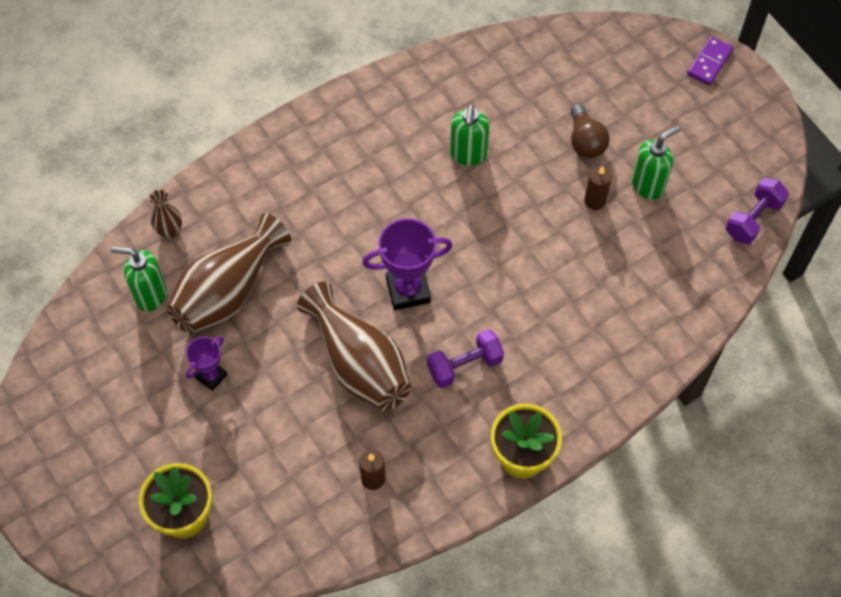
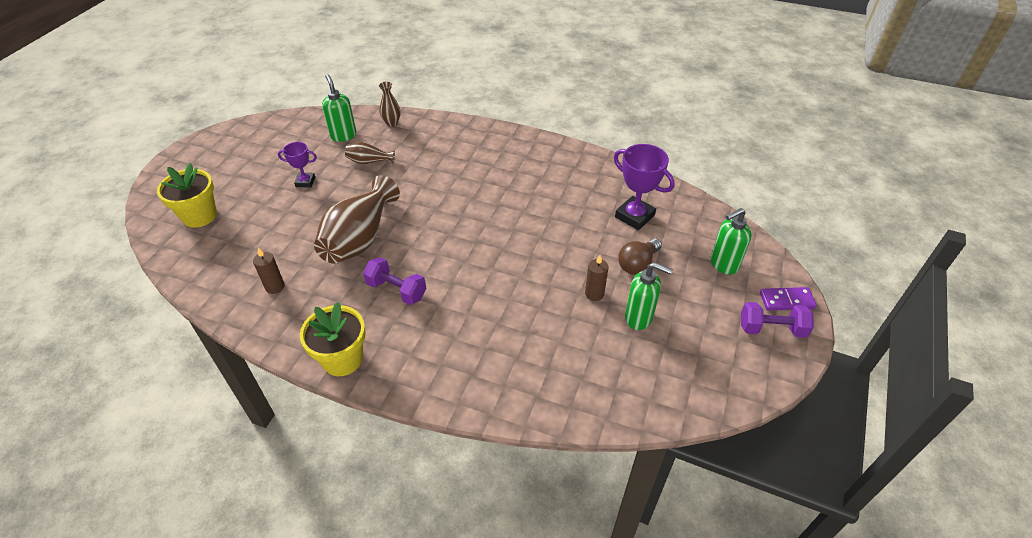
camera: 55 degrees right, 15 degrees down
brown vase [166,213,291,334] -> brown vase [345,142,395,164], size x0.47
purple trophy [362,218,453,310] -> purple trophy moved to [614,144,675,230]
green soap dispenser [450,104,489,166] -> green soap dispenser moved to [711,208,752,275]
purple dumbbell [725,178,789,244] -> purple dumbbell moved to [741,302,814,338]

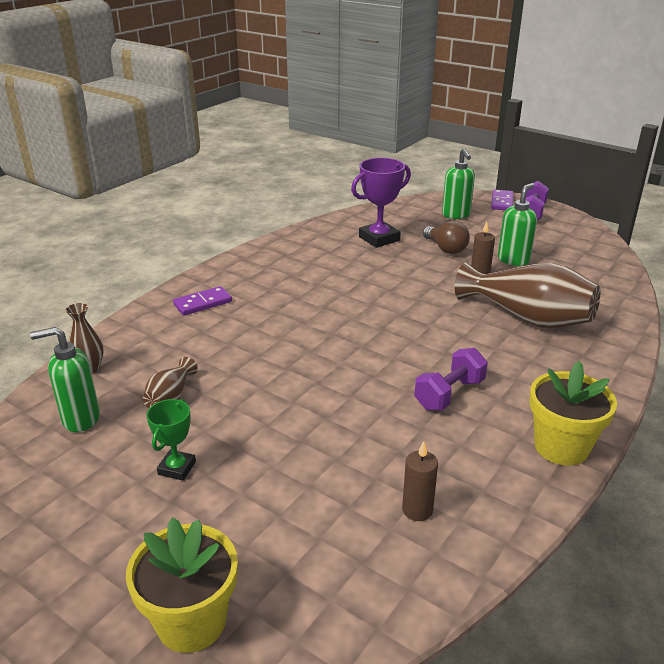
camera: 75 degrees left, 15 degrees down
purple trophy [278,142,317,187] -> green trophy [146,399,196,481]
brown vase [314,175,400,264] -> brown vase moved to [455,262,600,329]
none -> purple domino [173,286,232,316]

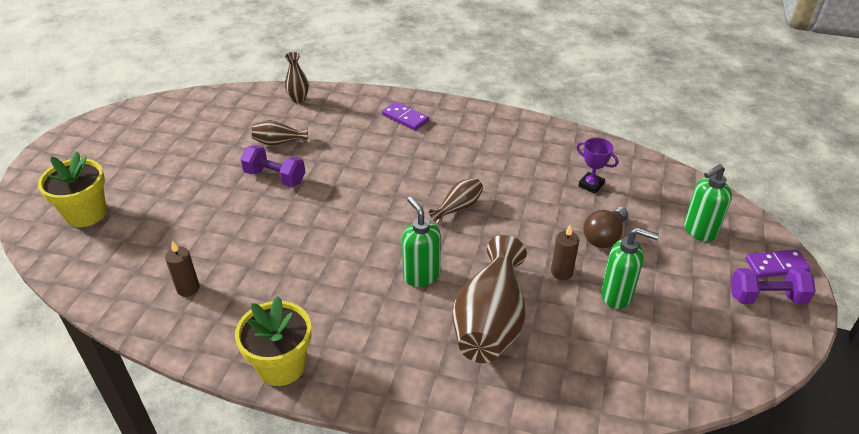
camera: 70 degrees right, 10 degrees up
green soap dispenser [30,327,100,432] -> green soap dispenser moved to [402,196,441,287]
green trophy [146,399,196,481] -> none
purple trophy [351,158,411,248] -> purple trophy [576,138,618,194], size x0.59
purple dumbbell [414,348,488,410] -> purple dumbbell moved to [240,145,305,187]
none -> brown vase [429,178,483,224]

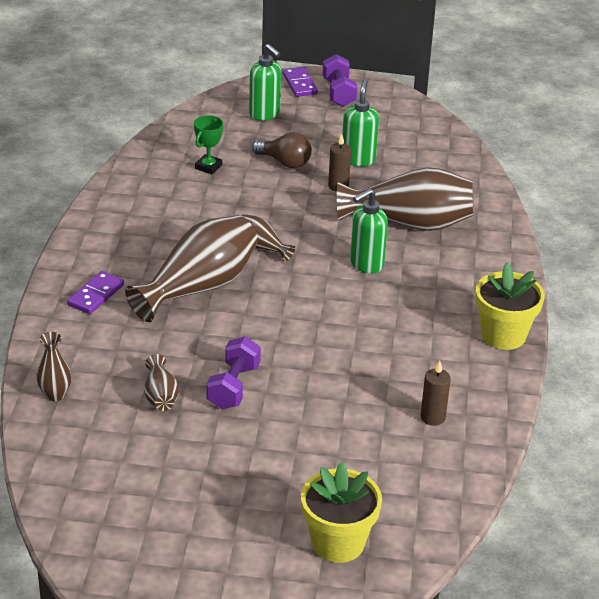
camera: 100 degrees left, 5 degrees down
purple trophy [576,138,618,194] -> green trophy [194,115,223,174]
none -> brown vase [125,215,258,322]

